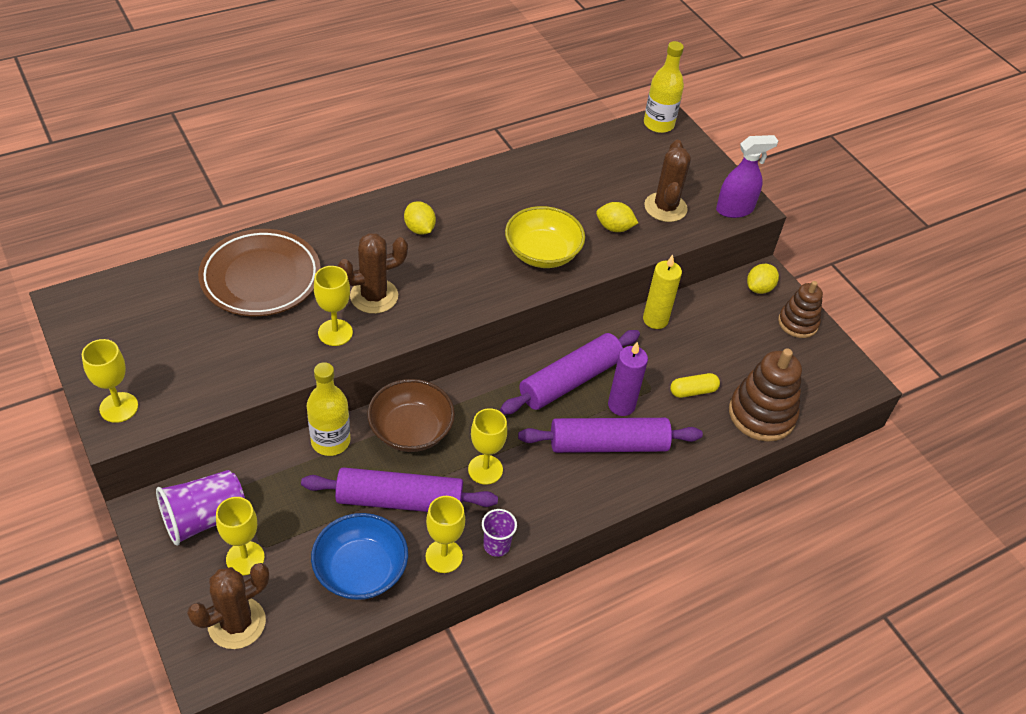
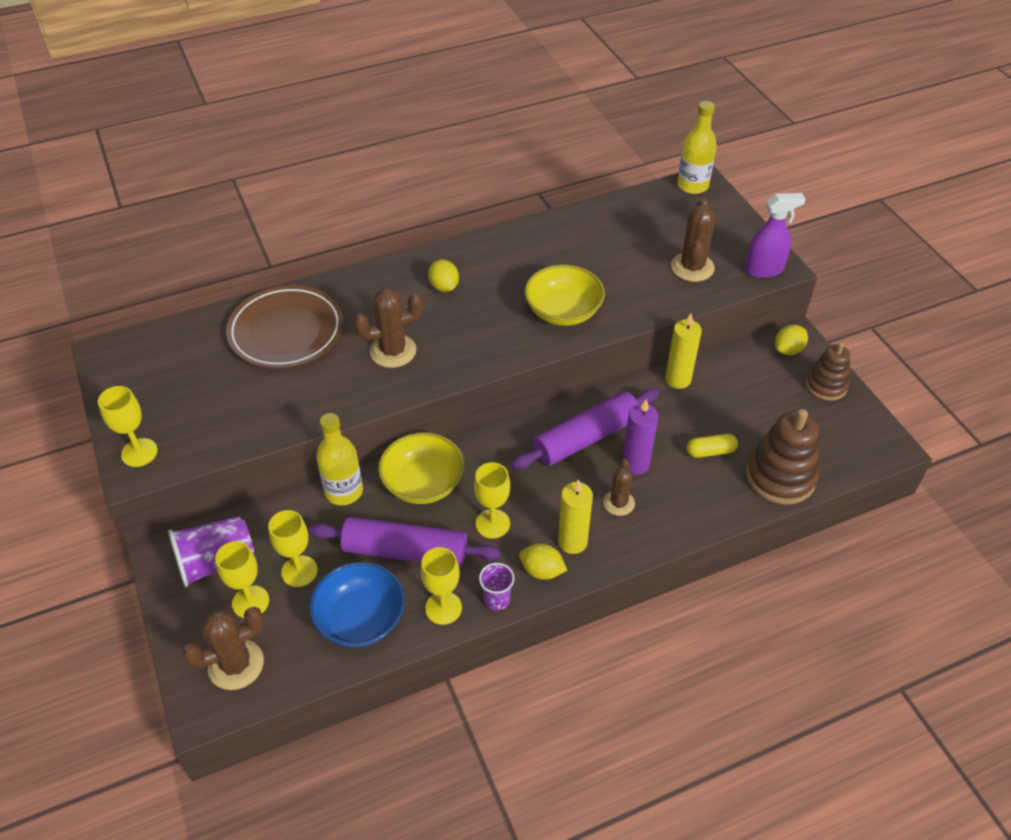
camera: 10 degrees right, 0 degrees up
yellow goblet [314,266,353,346] -> yellow goblet moved to [268,510,318,587]
brown bowl [367,379,455,452] -> yellow bowl [378,432,464,504]
purple rolling pin [518,418,703,453] -> brown cactus [603,459,635,516]
yellow lemon [596,202,638,232] -> yellow lemon moved to [519,544,567,580]
none -> yellow candle [558,479,593,554]

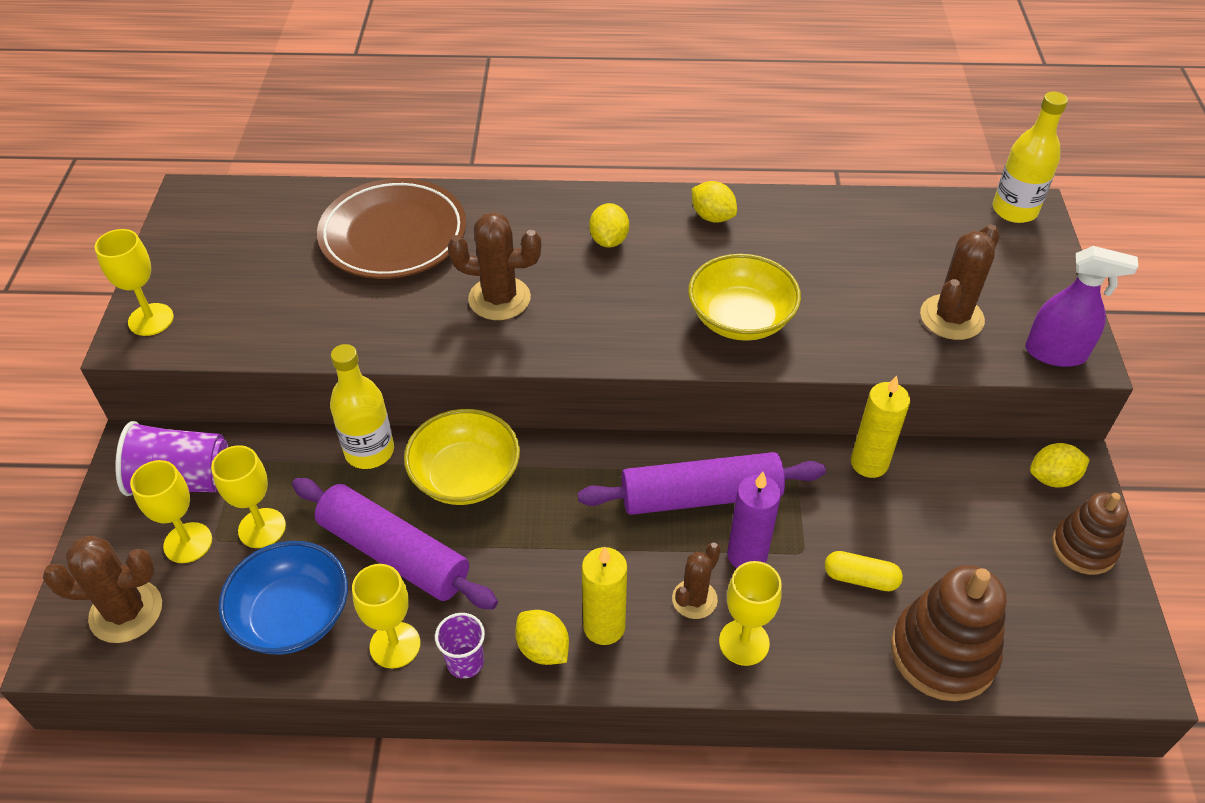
camera: 25 degrees right, 0 degrees up
yellow goblet [474,462,510,539] -> yellow goblet moved to [719,561,782,666]
none -> yellow lemon [692,181,737,223]

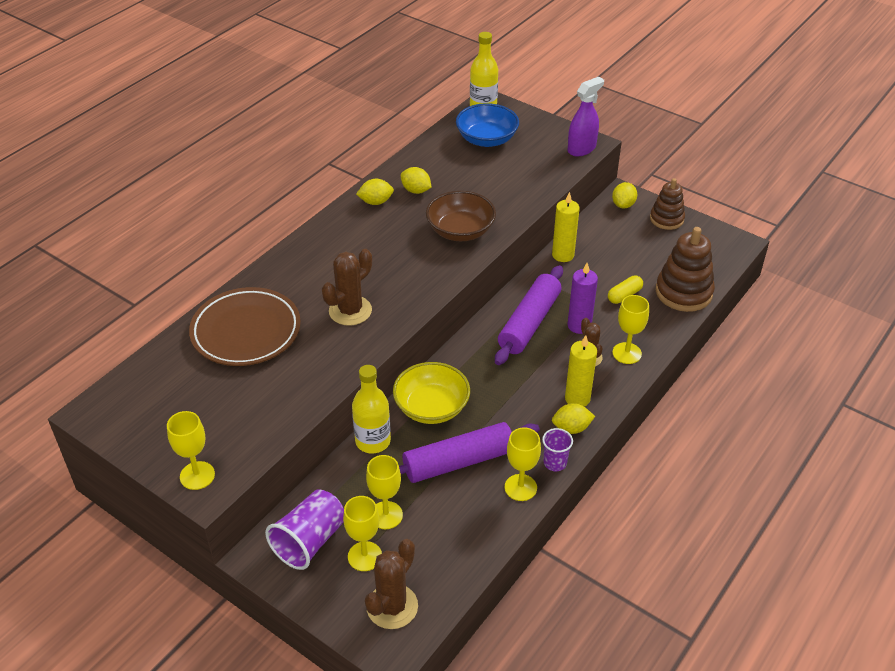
camera: 55 degrees left, 5 degrees down
blue bowl [219,541,348,655] -> blue bowl moved to [456,103,519,147]
yellow lemon [589,203,629,248] -> yellow lemon moved to [401,167,432,194]
yellow bowl [688,254,801,341] -> brown bowl [426,191,496,241]
brown cactus [920,224,1000,340] -> none

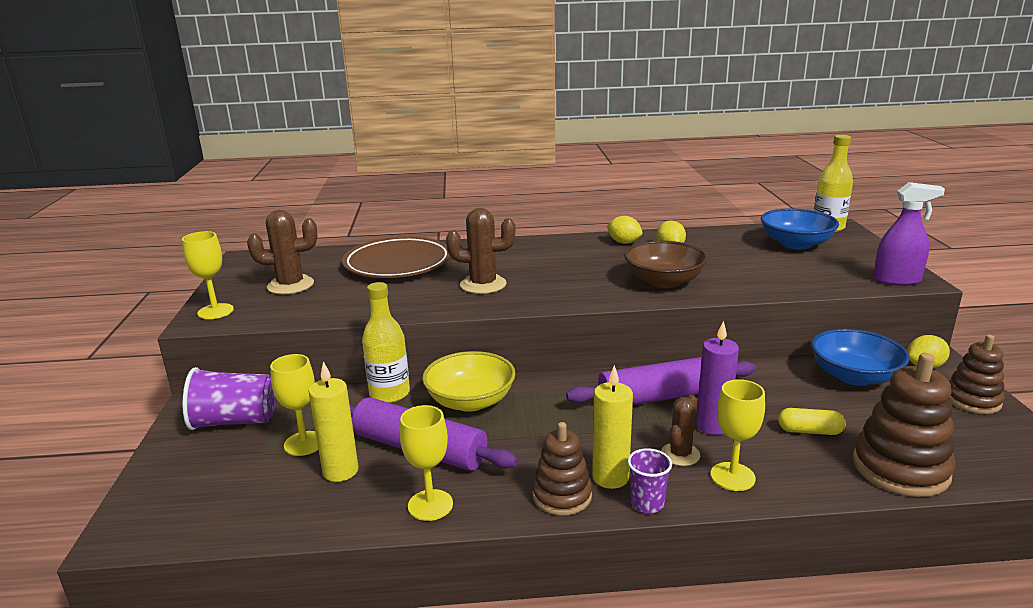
camera: 50 degrees right, 20 degrees down
yellow goblet [343,496,382,571] -> none
brown cactus [365,539,418,629] -> brown cactus moved to [247,210,317,294]
purple cup [542,428,573,471] -> purple cup moved to [628,448,672,513]
yellow candle [552,192,580,262] -> yellow candle moved to [308,362,359,482]
yellow lemon [552,403,595,434] -> brown stacking toy [532,422,592,516]
none -> blue bowl [811,329,909,386]

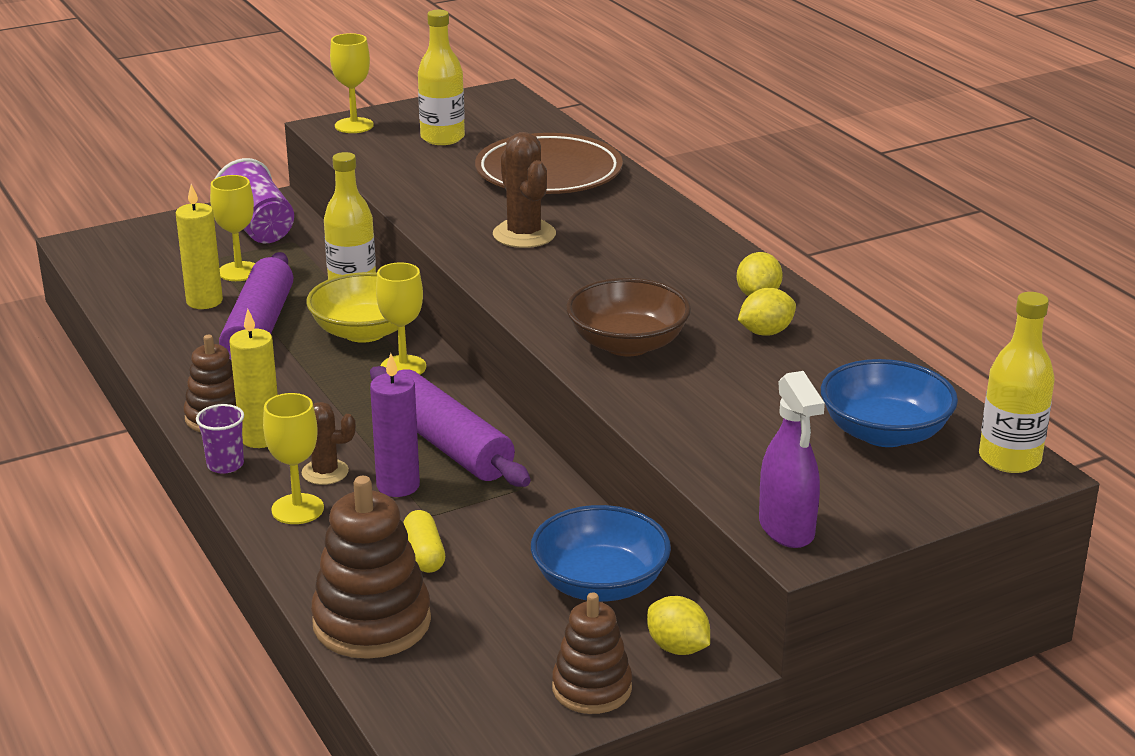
camera: 65 degrees right, 5 degrees up
brown cactus [247,210,317,294] -> yellow bottle [418,10,465,145]
yellow goblet [400,405,453,521] -> yellow goblet moved to [376,262,426,375]

